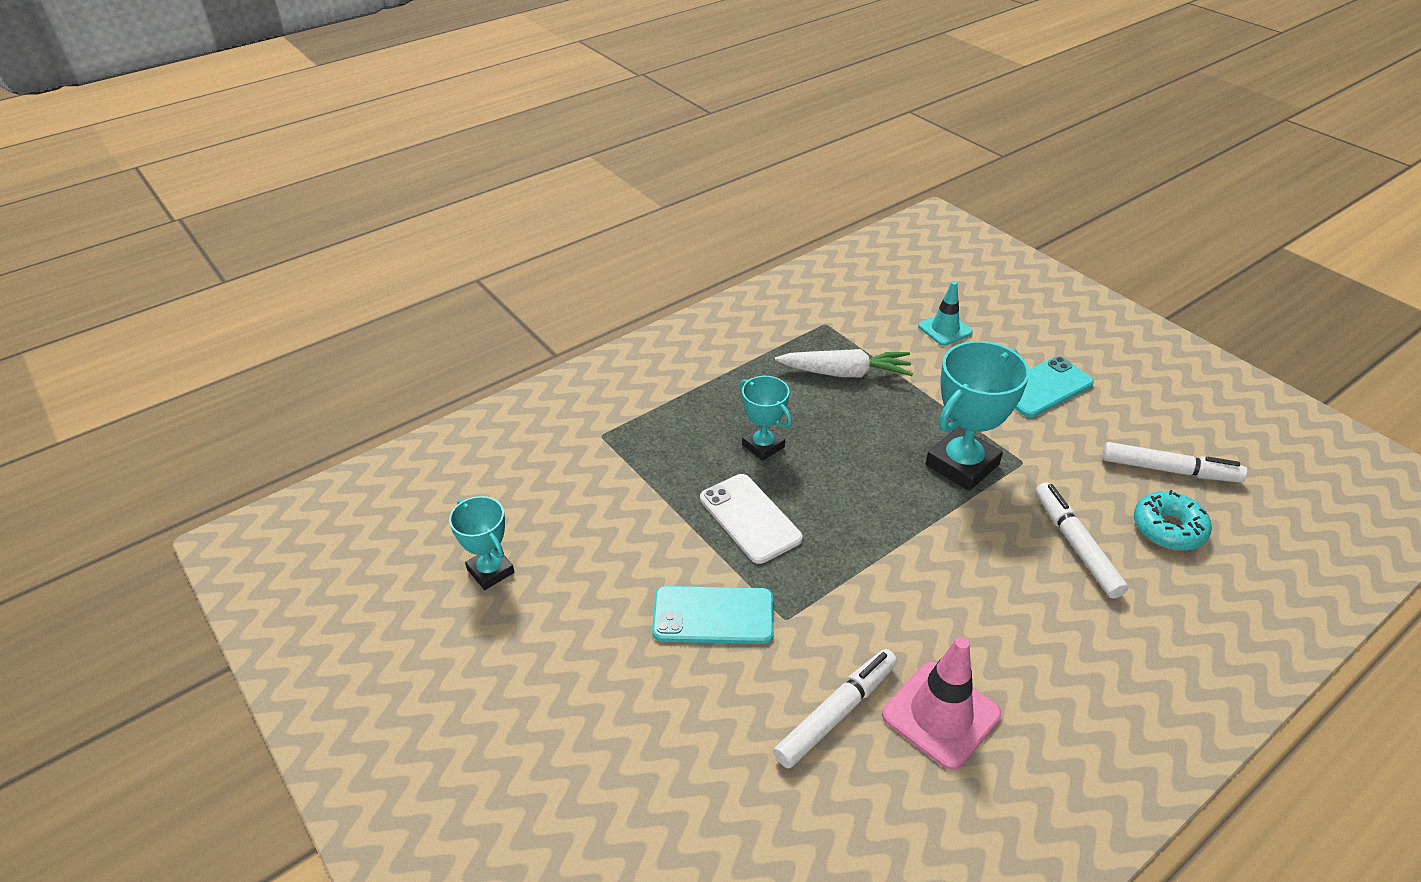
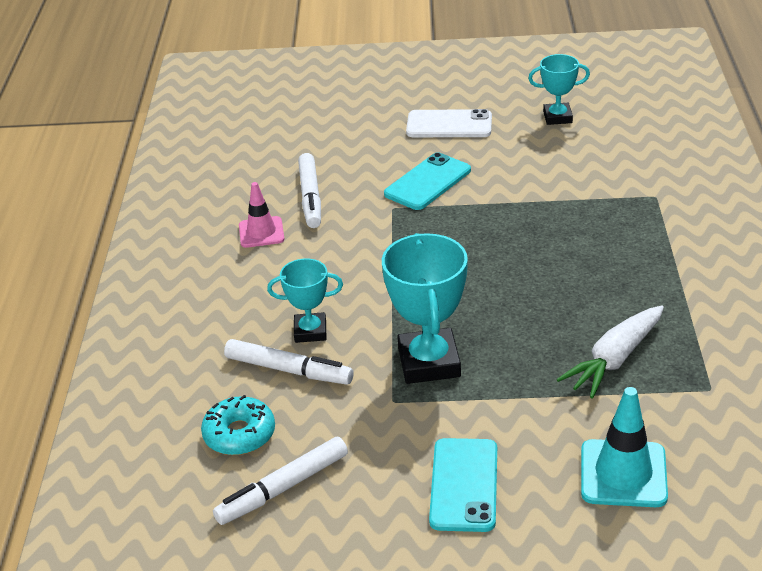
camera: 130 degrees right, 5 degrees down
white phone [700,474,803,564] -> white phone moved to [406,109,492,137]
turquoise trophy [739,376,792,461] -> turquoise trophy moved to [267,259,343,343]
pink traffic cone [882,637,1001,770] -> pink traffic cone [239,182,284,248], size x0.67
turquoise traffic cone [918,281,973,346] -> turquoise traffic cone [581,387,668,507], size x1.50

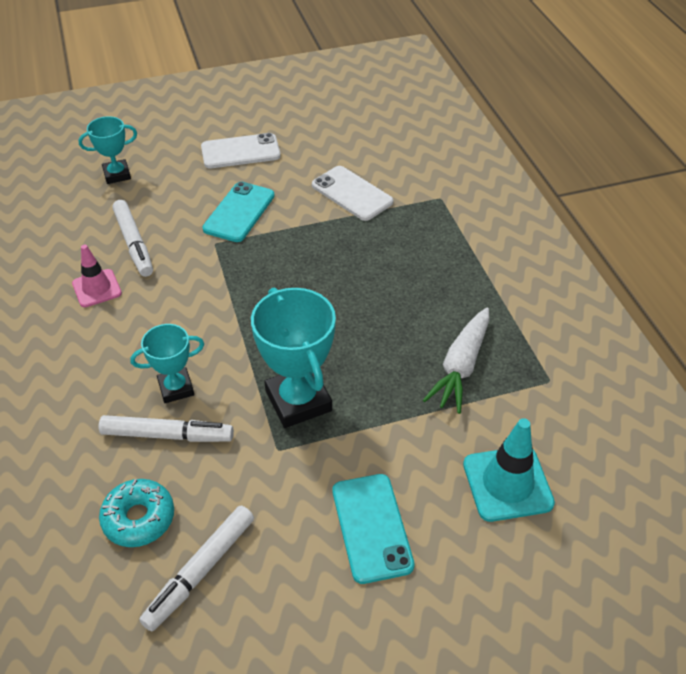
camera: 20 degrees left, 10 degrees up
turquoise trophy [528,54,590,125] -> turquoise trophy moved to [79,116,137,184]
none -> white phone [312,166,393,221]

